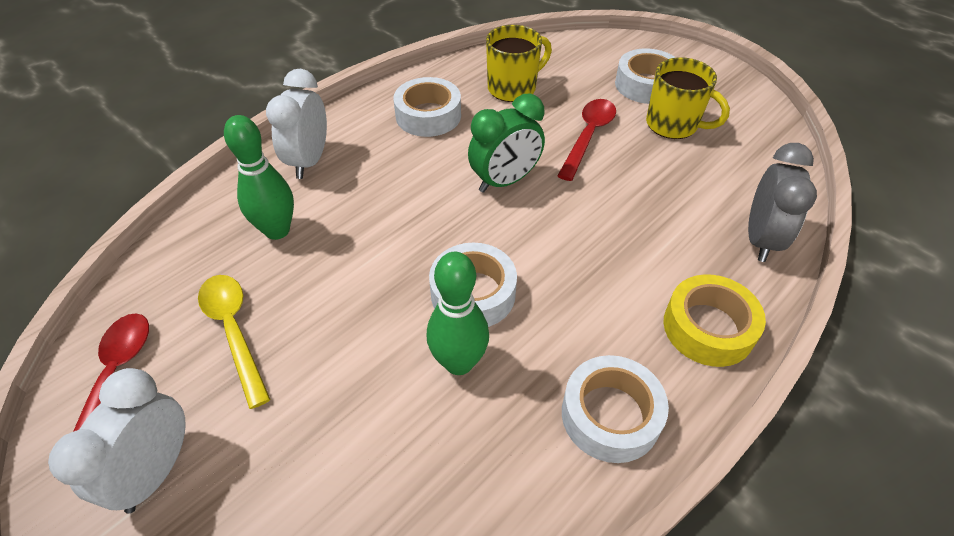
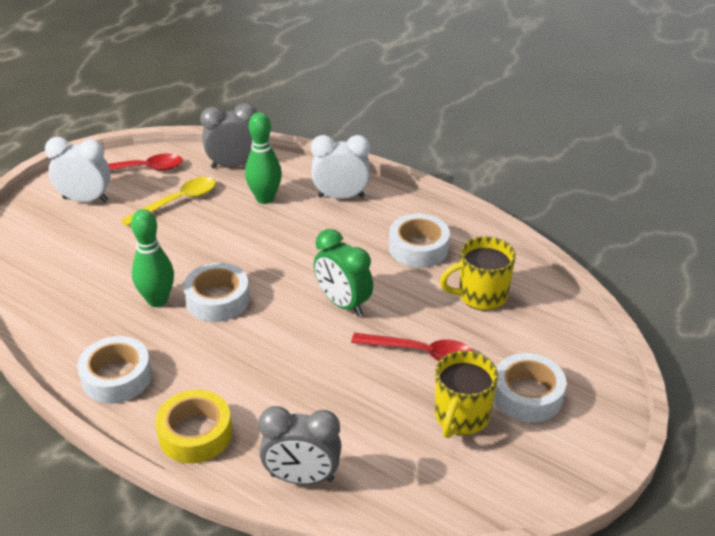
camera: 80 degrees right, 10 degrees down
yellow mug [486,25,552,102] -> yellow mug turned 120 degrees clockwise [440,236,516,311]
none -> grey clock [200,103,257,168]

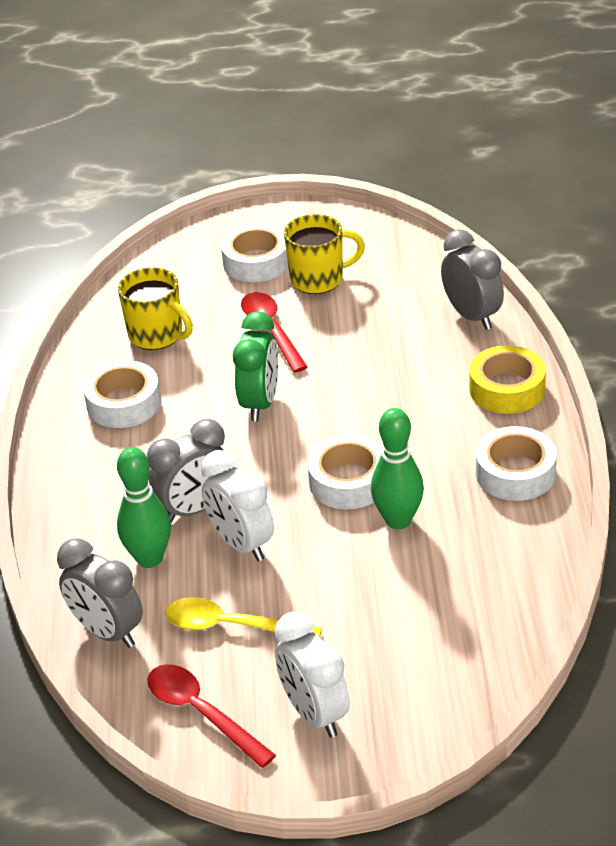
camera: 125 degrees left, 0 degrees up
white clock [311,135,370,199] -> white clock moved to [201,450,274,561]
none -> grey clock [147,419,225,523]

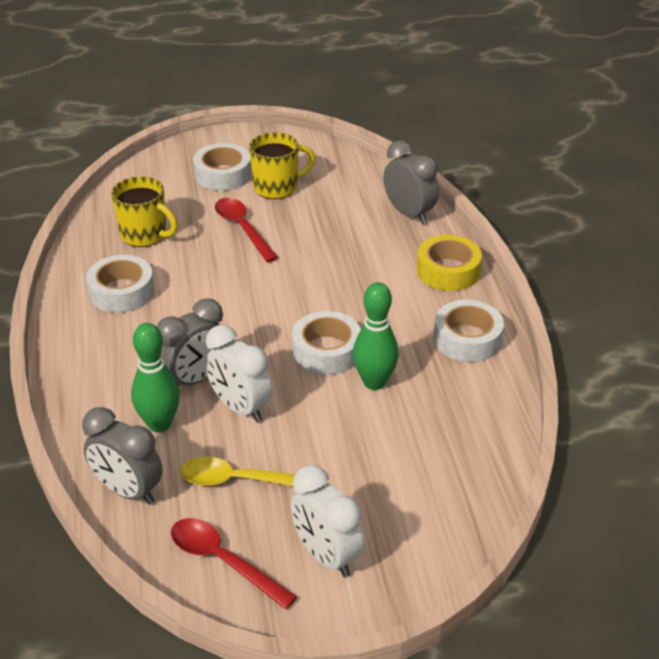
camera: 10 degrees left, 0 degrees up
green clock [233,311,278,421] -> none

